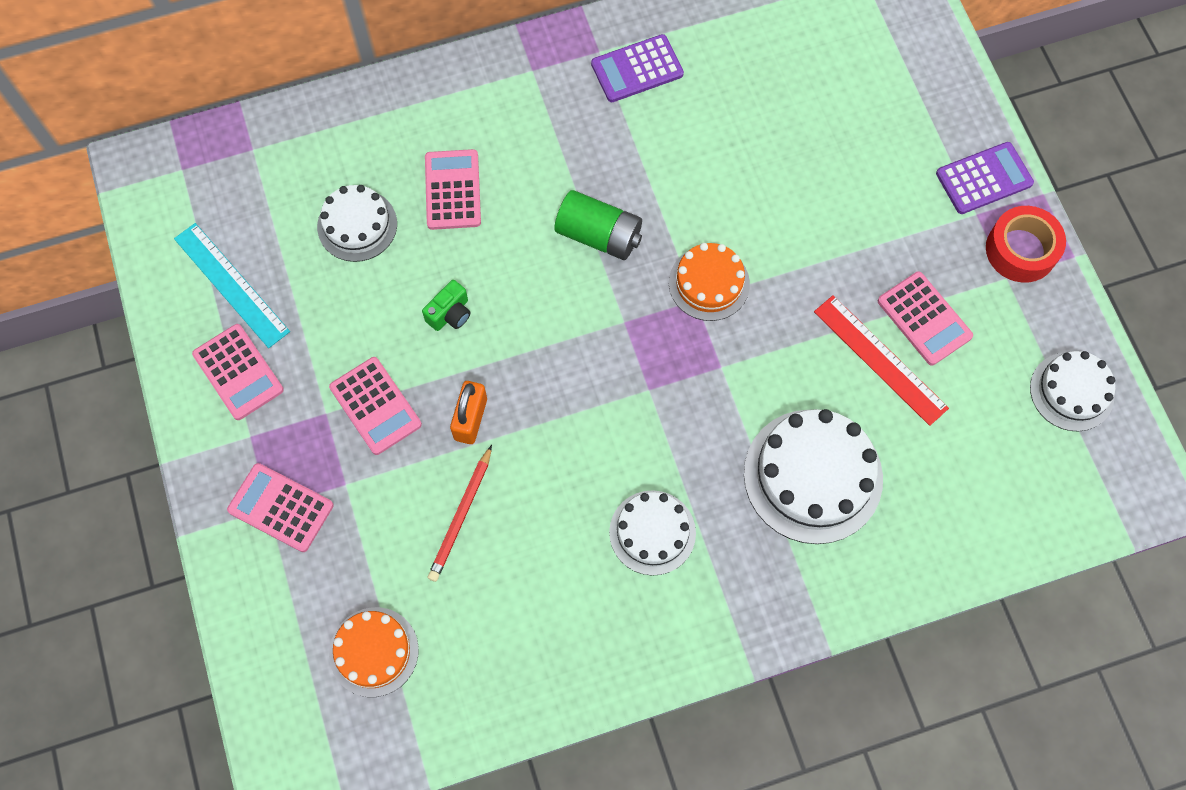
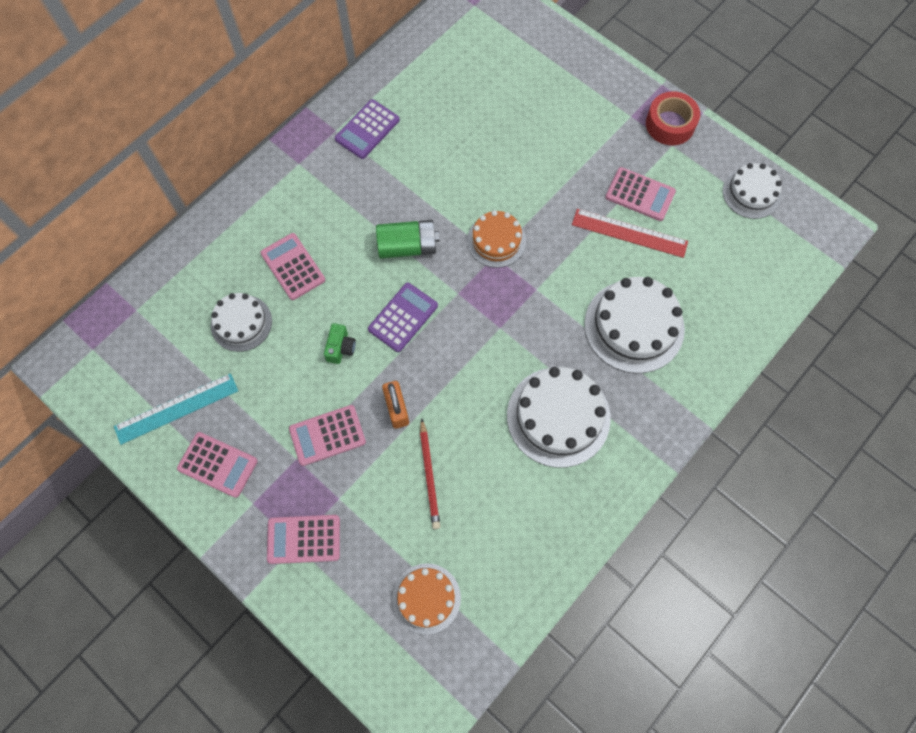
camera: 30 degrees left, 0 degrees up
turquoise ruler [174,223,290,348] -> turquoise ruler turned 45 degrees counterclockwise [114,373,238,445]
pink calculator [329,357,422,455] -> pink calculator turned 135 degrees clockwise [289,405,366,466]
white cake [609,490,696,576] -> white cake [507,367,611,468], size x1.63
purple calculator [936,142,1034,214] -> purple calculator moved to [368,283,438,352]

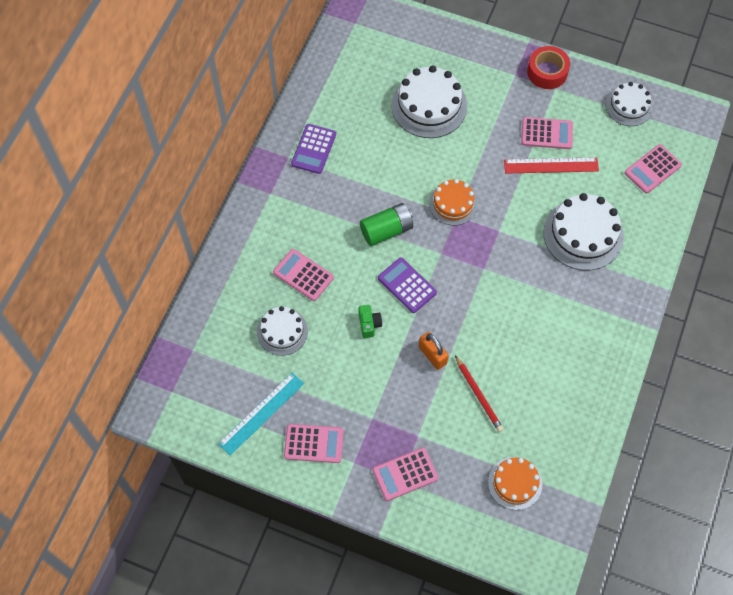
camera: 20 degrees left, 5 degrees down
pink calculator [289,405,366,466] -> pink calculator moved to [625,144,682,194]
purple calculator [368,283,438,352] -> purple calculator turned 60 degrees counterclockwise [378,258,437,313]
white cake [507,367,611,468] -> white cake moved to [392,65,467,138]

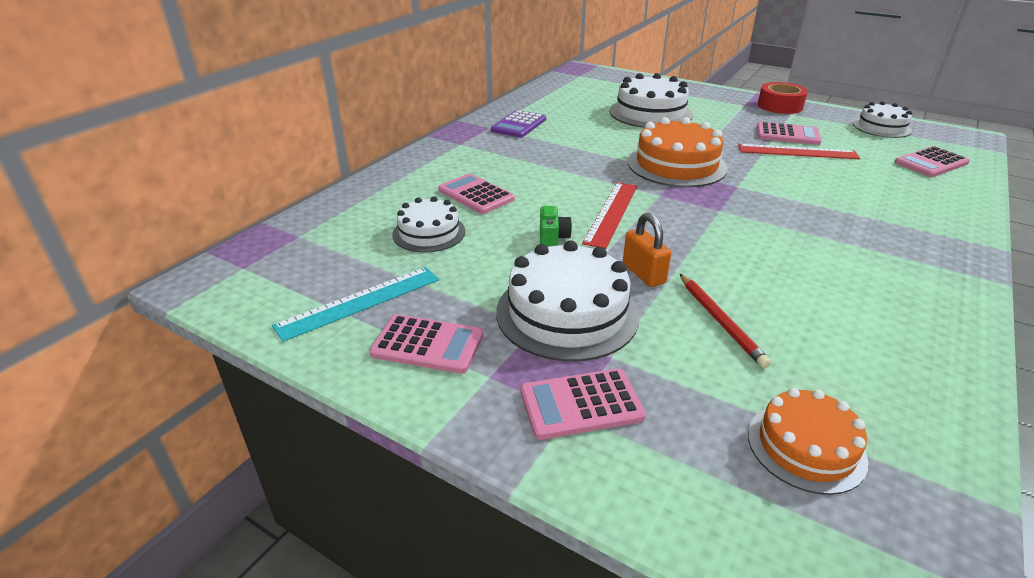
camera: 10 degrees right, 30 degrees down
green battery [360,203,413,246] -> none
purple calculator [378,258,437,313] -> red ruler [582,182,637,249]
orange cake [429,179,478,226] -> orange cake [628,117,728,187], size x1.63
white cake [543,193,624,270] -> white cake moved to [496,240,639,361]

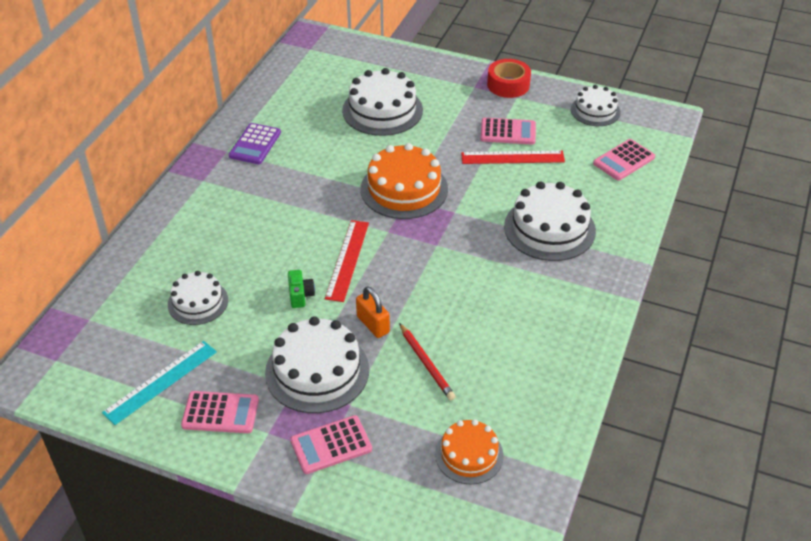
camera: 10 degrees left, 10 degrees up
pink calculator [438,174,515,214] -> none
none -> white cake [504,181,596,261]

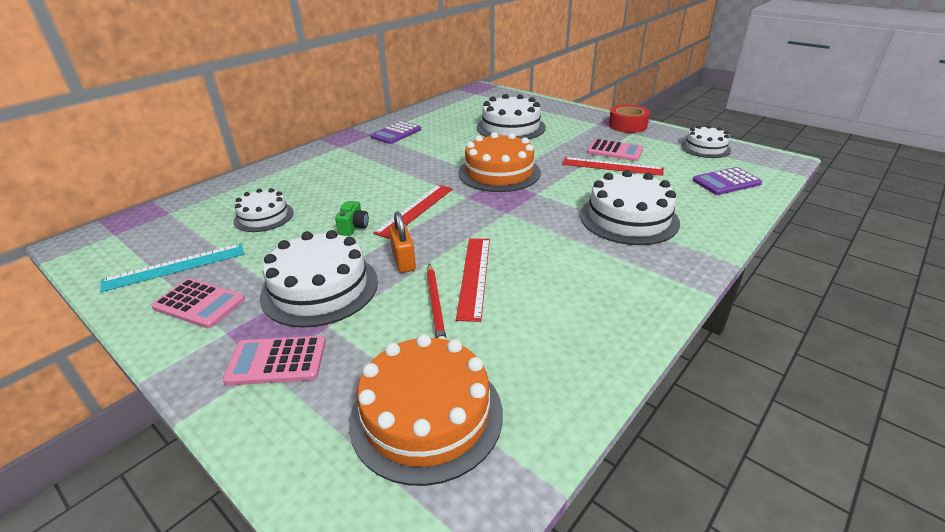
camera: 20 degrees right, 10 degrees down
orange cake [435,419,504,484] -> orange cake [349,334,503,486], size x1.63
pink calculator [593,139,655,181] -> purple calculator [693,167,762,195]
none -> red ruler [456,238,490,322]

